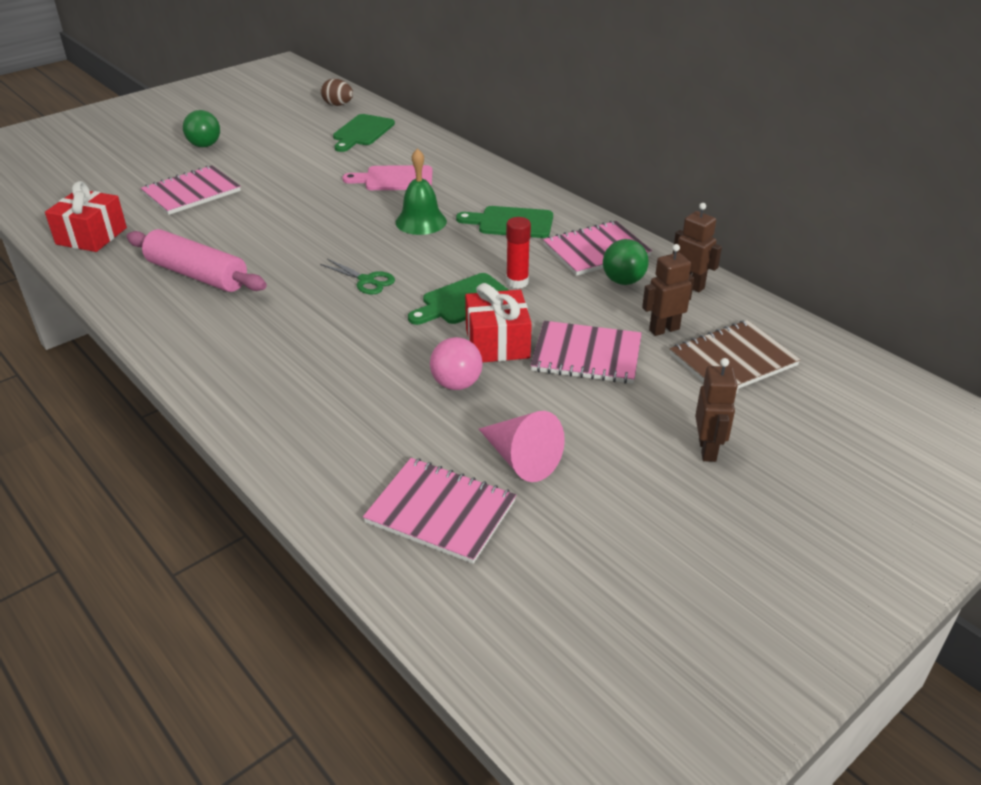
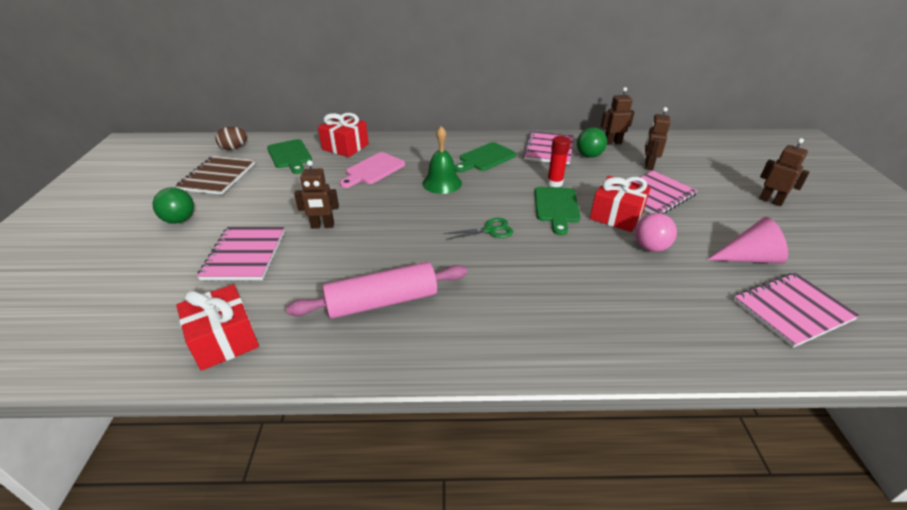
camera: 50 degrees left, 0 degrees up
brown notebook [670,320,801,389] -> brown notebook moved to [175,156,255,195]
none -> brown robot [294,160,339,229]
none -> red gift [318,113,369,157]

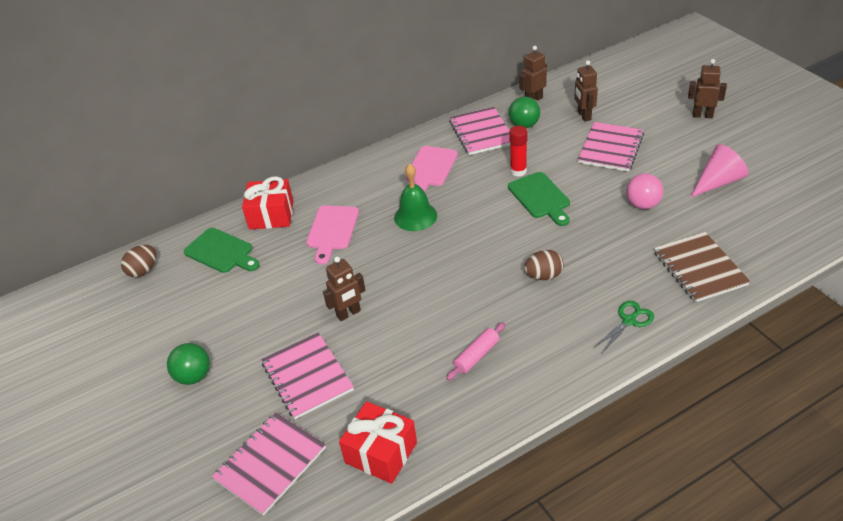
camera: 25 degrees left, 5 degrees up
brown notebook [175,156,255,195] -> brown notebook moved to [654,232,750,302]
pink rolling pin [286,262,467,319] -> pink rolling pin [446,322,505,381], size x0.53
green scissors [443,218,513,240] -> green scissors moved to [593,301,654,352]
green cutting board [455,142,516,173] -> pink cutting board [405,146,458,192]
red gift [590,176,651,232] -> none
pink notebook [733,273,860,348] -> pink notebook moved to [212,412,326,516]
none -> brown egg [524,250,564,280]

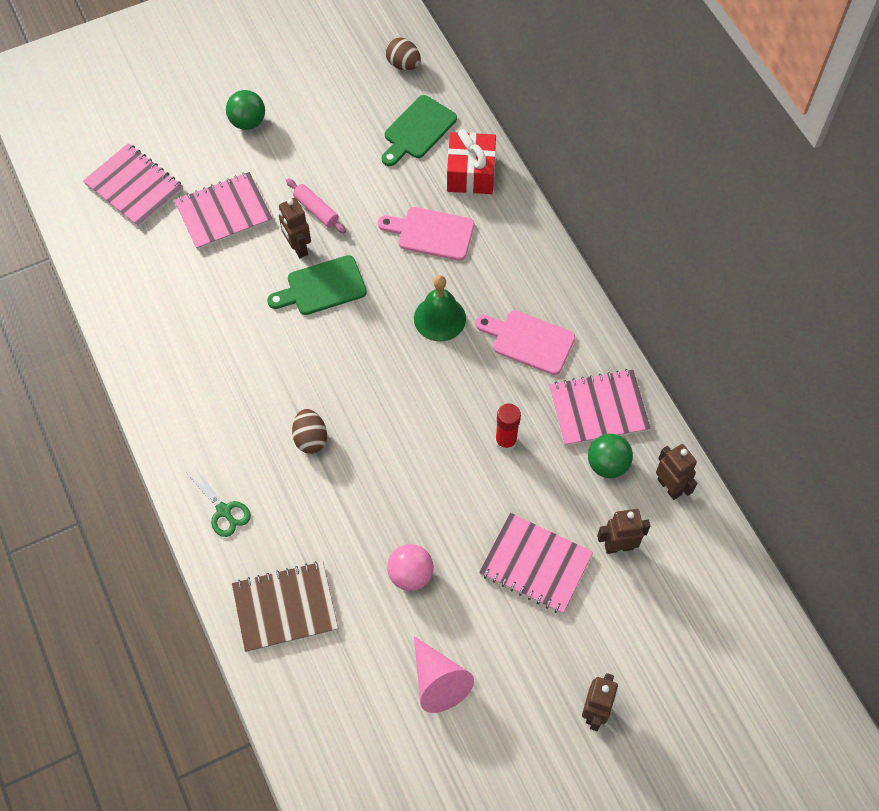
camera: 90 degrees right, 20 degrees up
red gift [339,401,417,484] -> none
pink rolling pin [446,322,505,381] -> pink rolling pin moved to [286,179,346,233]
green cutting board [508,172,570,226] -> green cutting board moved to [267,255,367,315]

